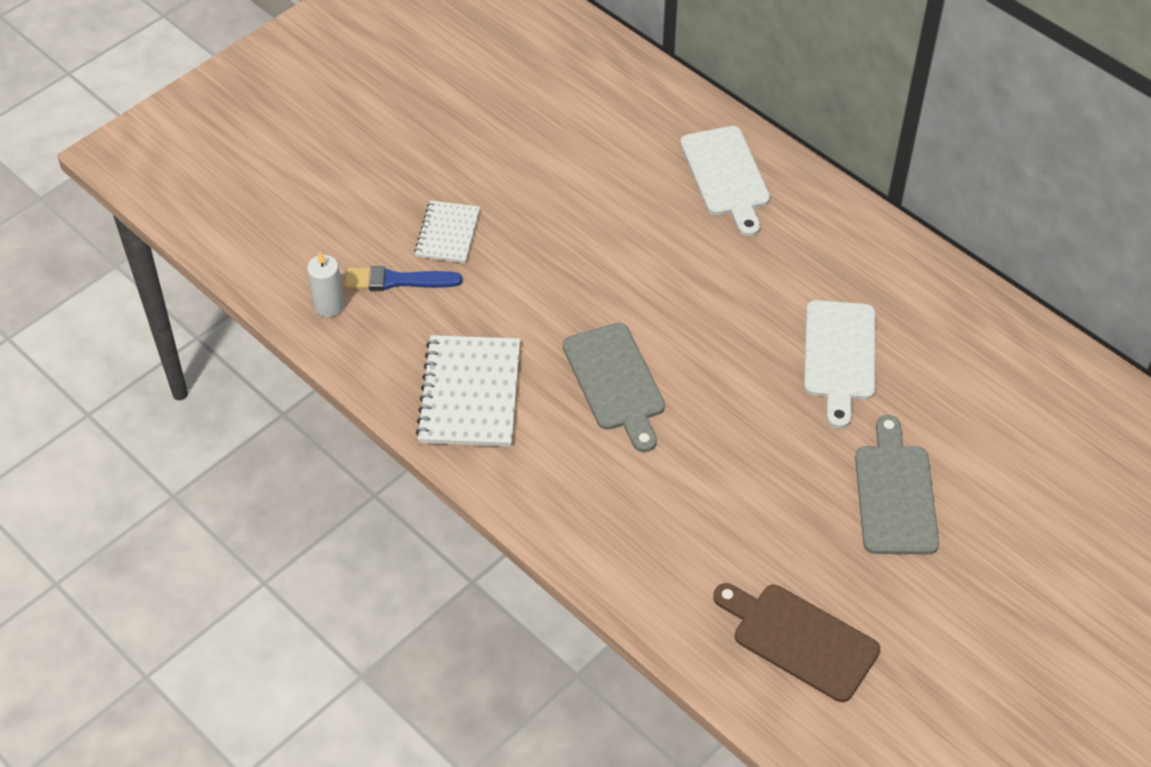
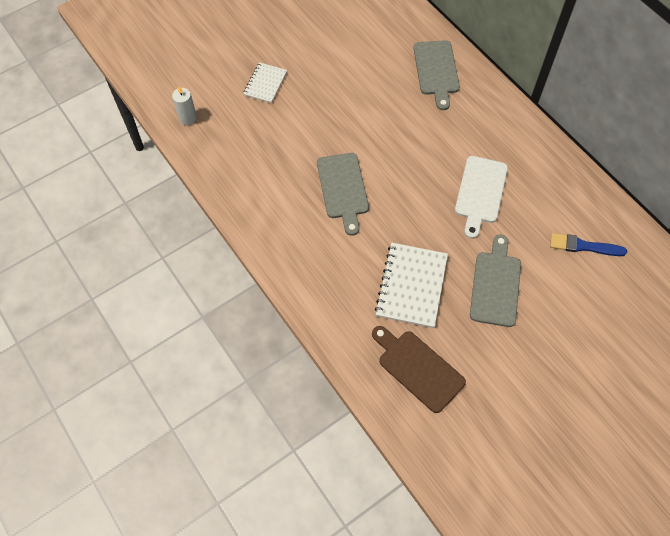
camera: 10 degrees right, 10 degrees up
blue brush [345,266,462,291] -> blue brush moved to [550,233,627,256]
white notebook [416,335,520,447] -> white notebook moved to [375,243,448,328]
white cutting board [680,126,770,236] -> grey cutting board [413,40,460,110]

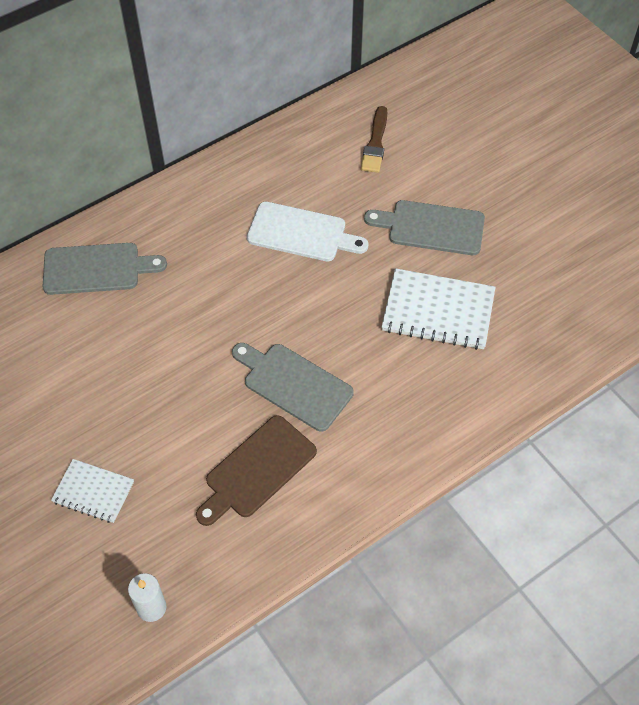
camera: 90 degrees left, 5 degrees down
grey cutting board [317,153,369,236] -> grey cutting board turned 135 degrees counterclockwise [232,343,354,432]
brown cutting board [372,326,466,413] -> brown cutting board moved to [196,415,317,526]
blue brush [550,233,627,256] -> brown brush [361,106,387,173]

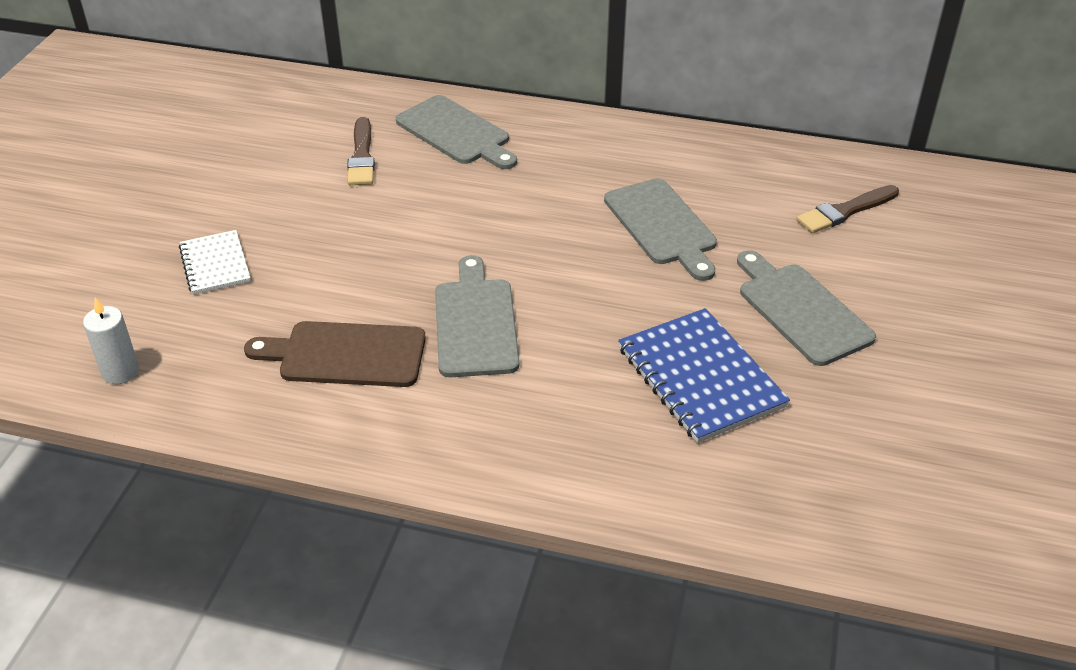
camera: 50 degrees right, 15 degrees down
white cutting board [247,202,369,262] -> grey cutting board [604,178,717,281]
white notebook [382,268,496,350] -> blue notebook [618,308,790,443]
none -> brown brush [347,117,375,185]

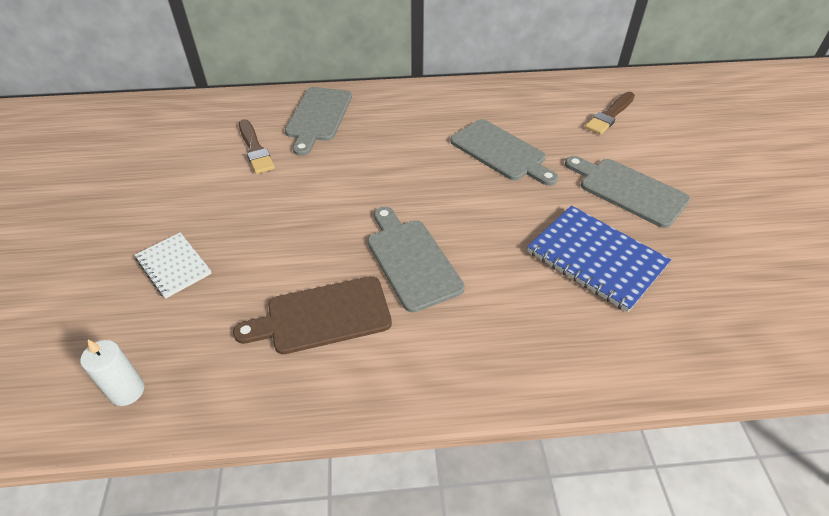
camera: 20 degrees left, 5 degrees up
grey cutting board [396,95,517,169] -> grey cutting board turned 75 degrees clockwise [285,87,352,156]

